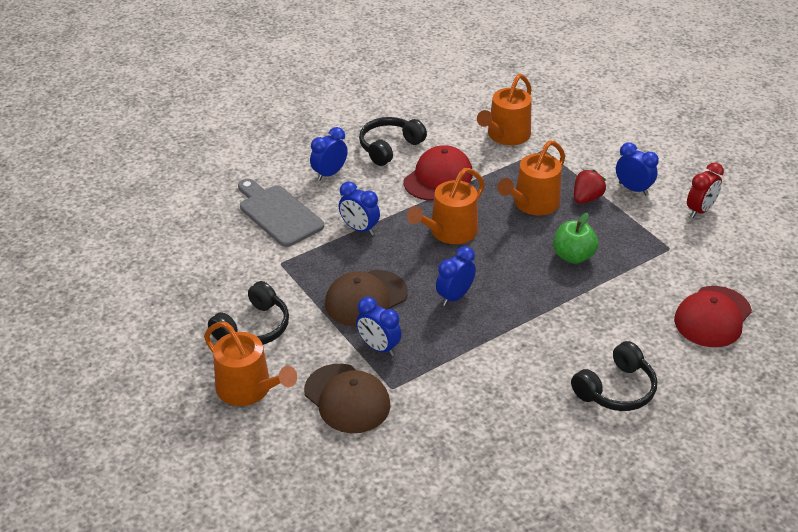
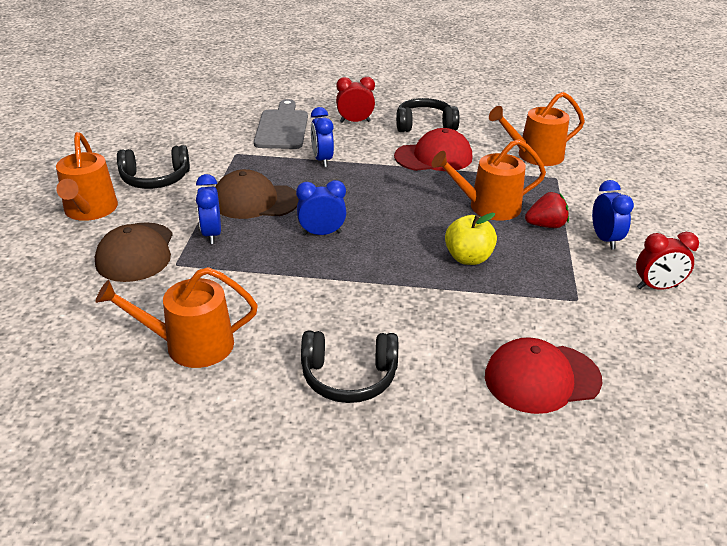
camera: 40 degrees right, 5 degrees down
blue clock [310,127,348,181] -> red clock [336,77,375,122]
orange watering can [407,168,485,244] -> orange watering can moved to [95,267,258,368]
green apple [553,213,598,264] -> yellow apple [445,213,497,265]

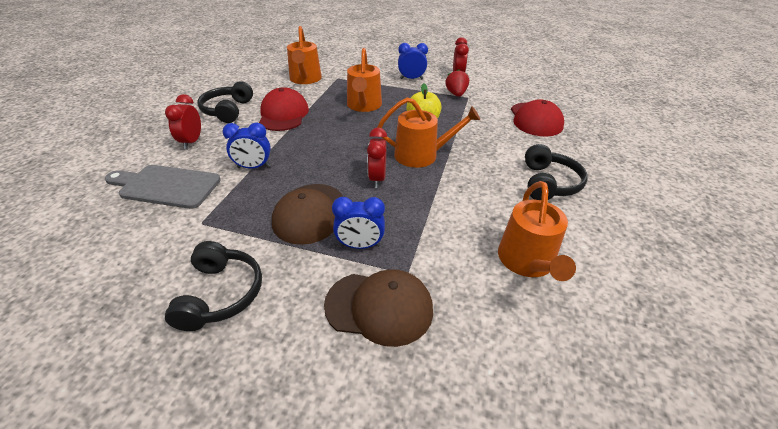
camera: 80 degrees left, 5 degrees up
orange watering can [56,132,118,221] -> orange watering can moved to [377,97,480,168]
blue clock [296,180,346,235] -> red clock [367,127,387,188]
red strawberry [525,192,569,228] -> red strawberry moved to [445,69,469,97]

